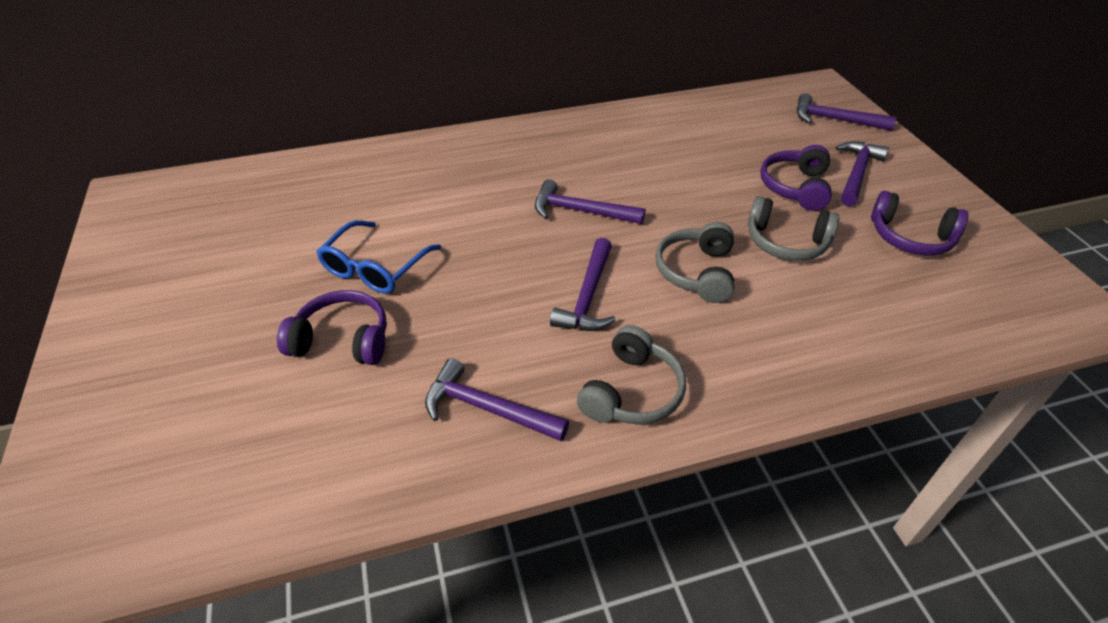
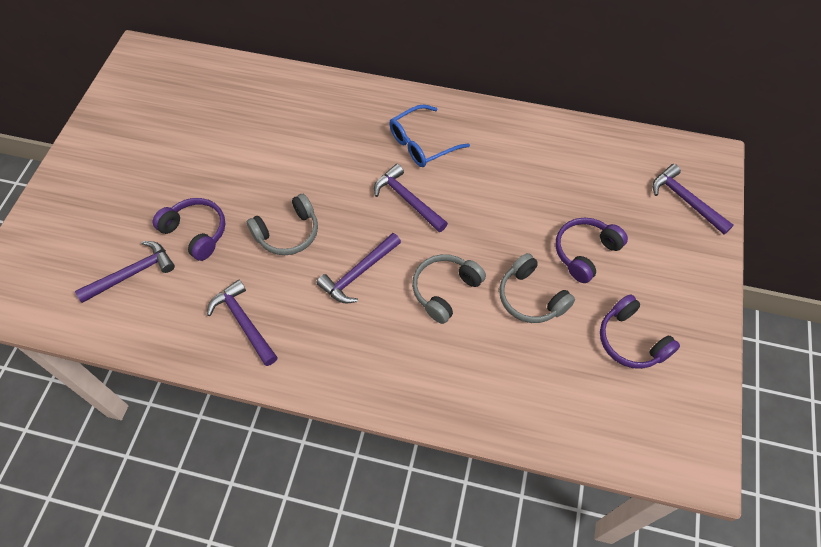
camera: 30 degrees right, 15 degrees up
blue glasses [317,220,442,293] -> blue glasses moved to [389,105,470,167]
grey headphones [577,325,686,424] -> grey headphones moved to [247,194,318,255]
purple hammer [836,141,889,206] -> purple hammer moved to [75,241,175,303]

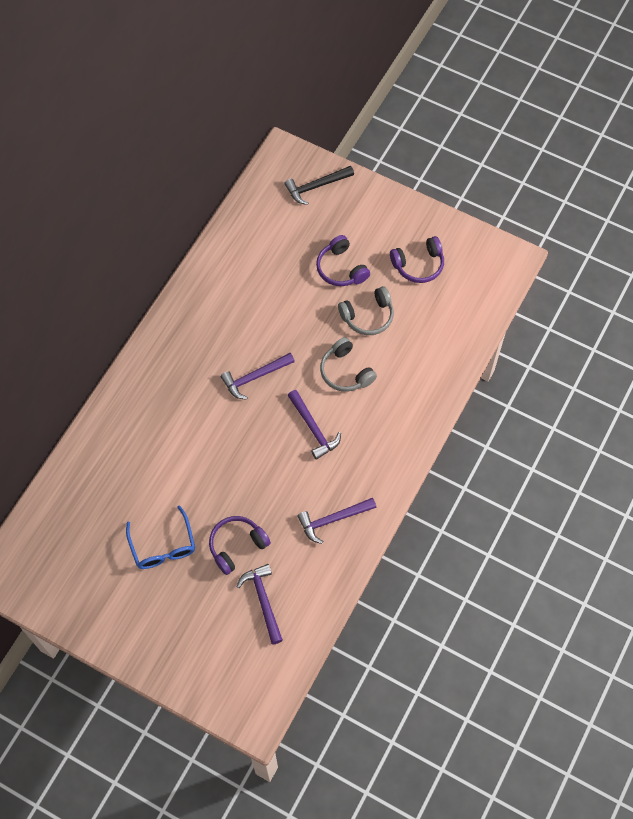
camera: 75 degrees left, 5 degrees up
grey headphones [247,194,318,255] -> none
blue glasses [389,105,470,167] -> blue glasses moved to [126,505,195,569]
purple hammer [652,164,733,234] -> black hammer [284,166,354,205]

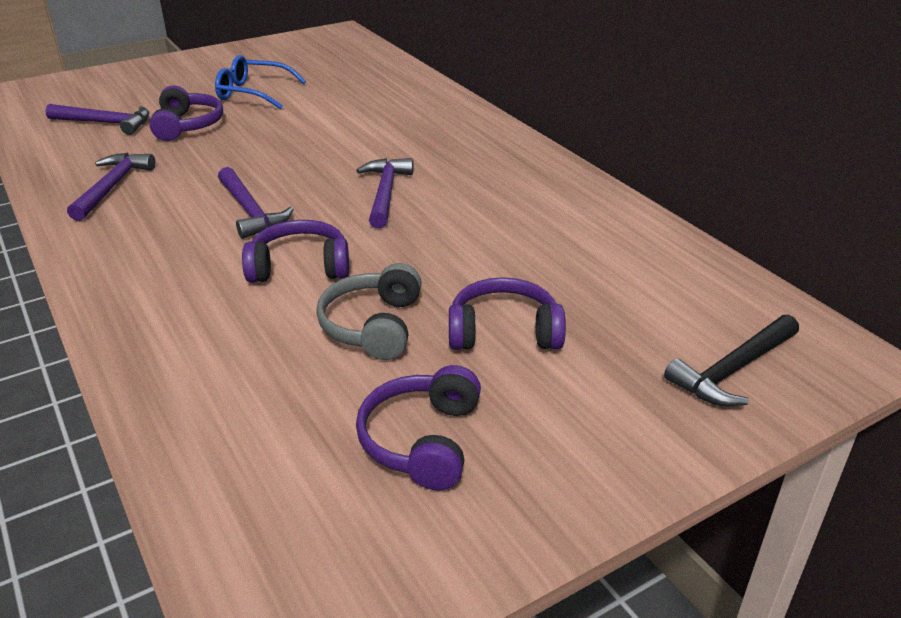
camera: 120 degrees right, 30 degrees down
black hammer [284,166,354,205] -> black hammer turned 135 degrees counterclockwise [664,314,799,407]
purple hammer [288,390,341,460] -> purple hammer turned 120 degrees counterclockwise [218,167,294,239]
grey headphones [320,337,377,392] -> purple headphones [242,220,349,283]

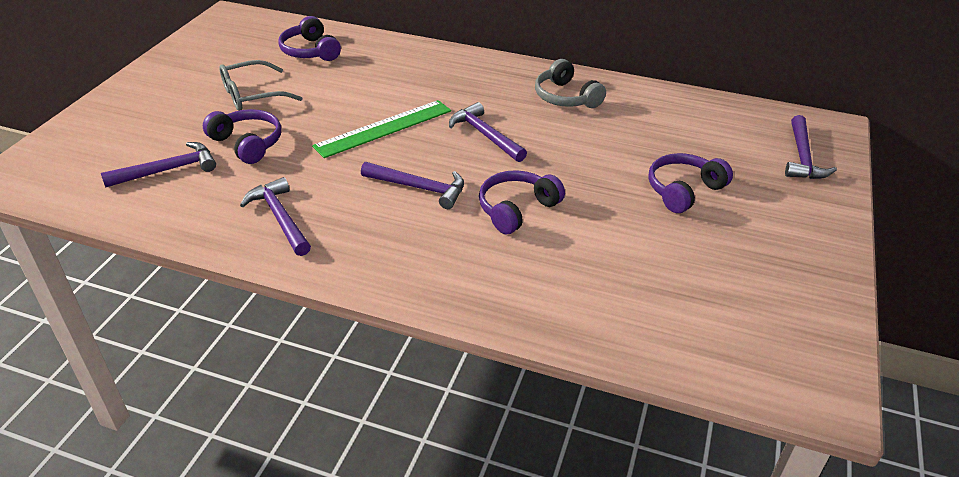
camera: 40 degrees left, 5 degrees up
blue glasses [215,55,306,109] -> grey glasses [219,60,302,111]
grey headphones [316,263,422,360] -> grey headphones moved to [535,59,606,108]
purple headphones [356,365,481,490] -> purple headphones moved to [278,16,341,61]
black hammer [664,314,799,407] -> purple hammer [785,115,837,179]
none -> green ruler [312,100,451,158]

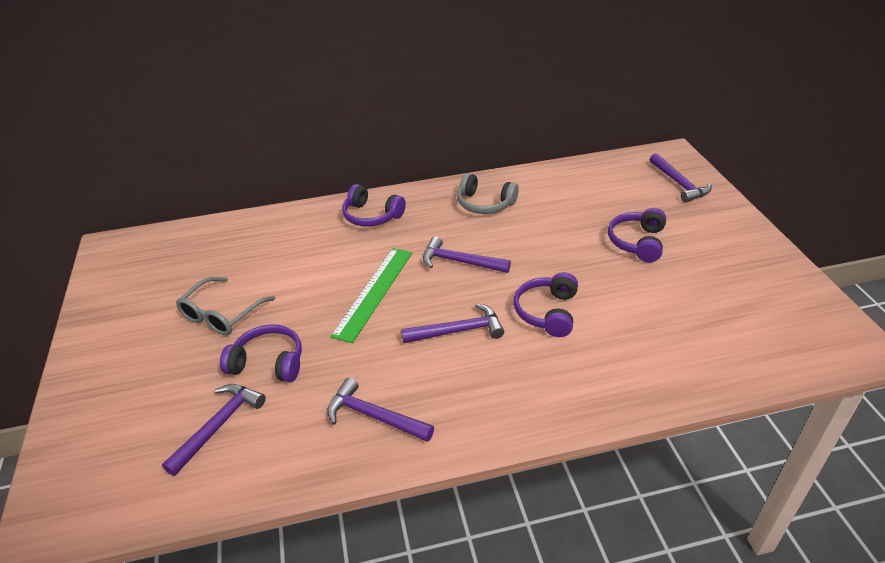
camera: 30 degrees left, 0 degrees up
purple headphones [278,16,341,61] -> purple headphones moved to [342,184,406,227]

